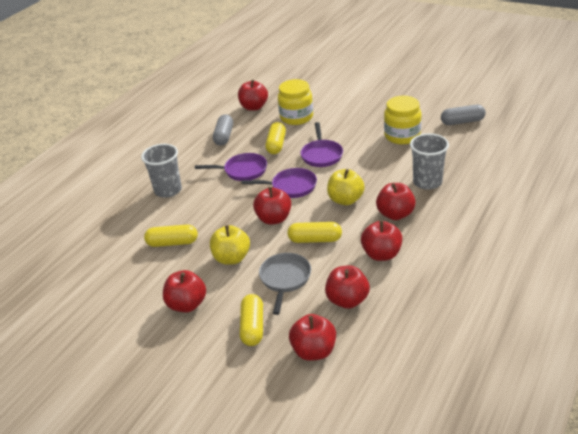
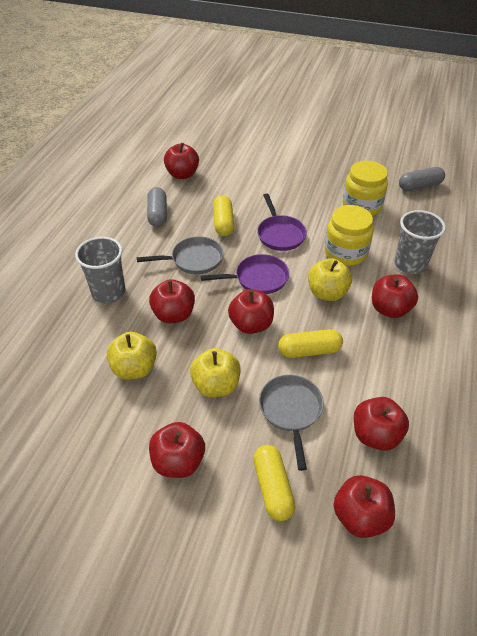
camera: 15 degrees left, 10 degrees up
yellow capsule [144,224,198,247] -> yellow apple [106,332,157,379]
purple pan [195,153,267,181] -> grey pan [137,236,223,274]
yellow jar [278,79,313,125] -> yellow jar moved to [325,205,374,266]
red apple [361,221,403,261] -> red apple moved to [149,279,195,323]

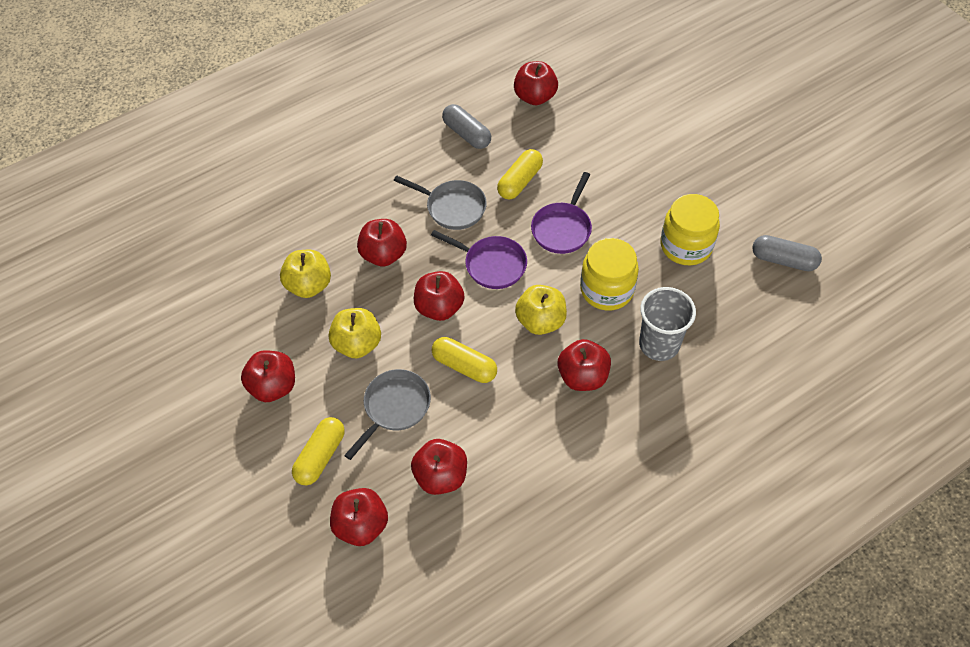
camera: 40 degrees right, 10 degrees up
grey cup [75,237,126,303] -> none
grey capsule [147,187,167,227] -> grey capsule turned 75 degrees counterclockwise [442,104,491,149]

